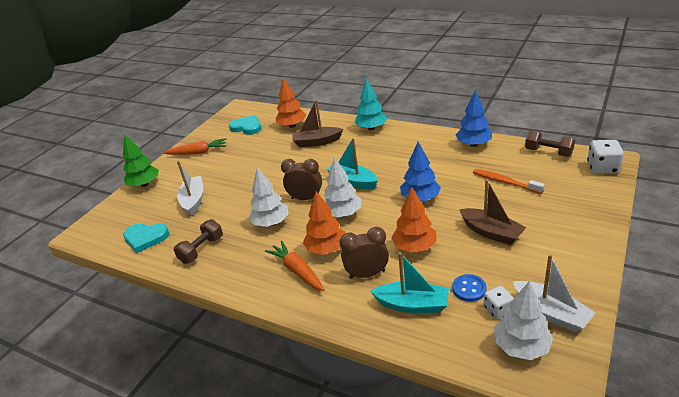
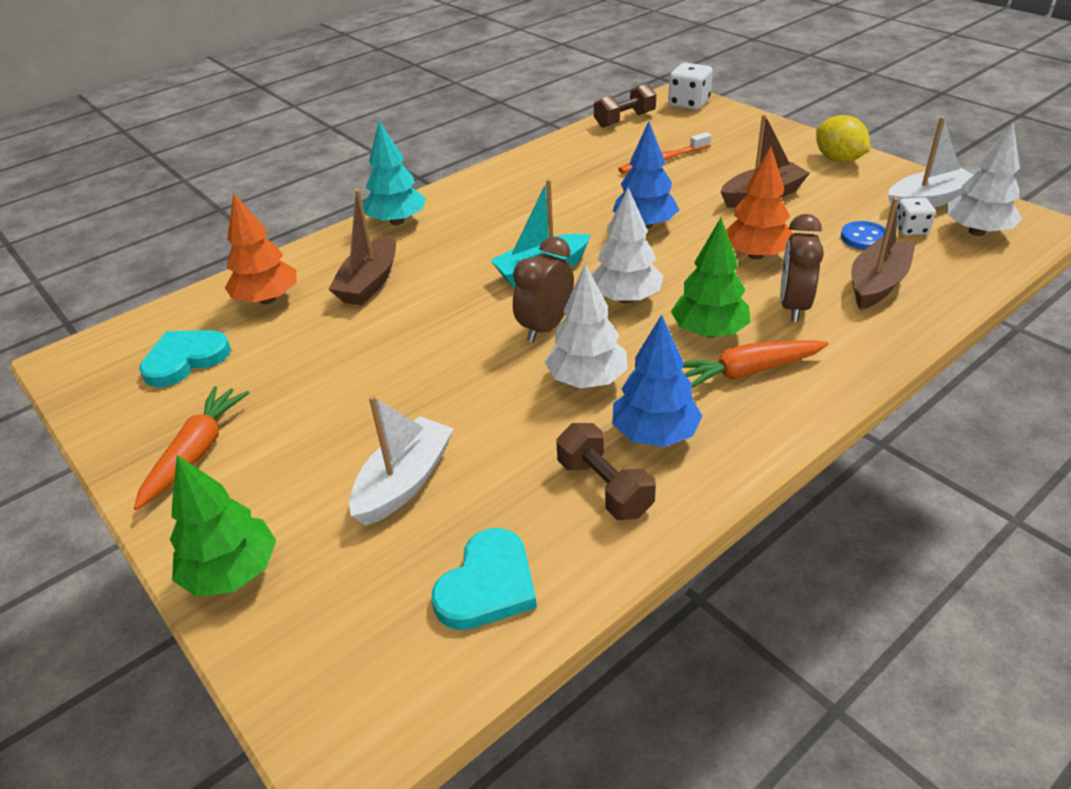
camera: 70 degrees left, 5 degrees up
white boat [177,161,203,216] -> white boat turned 105 degrees clockwise [349,395,454,526]
orange tree [303,191,345,255] -> green tree [671,218,750,338]
turquoise boat [370,252,449,313] -> brown boat [851,197,915,310]
blue tree [456,90,492,147] -> blue tree moved to [612,315,703,447]
none -> yellow lemon [816,115,870,163]

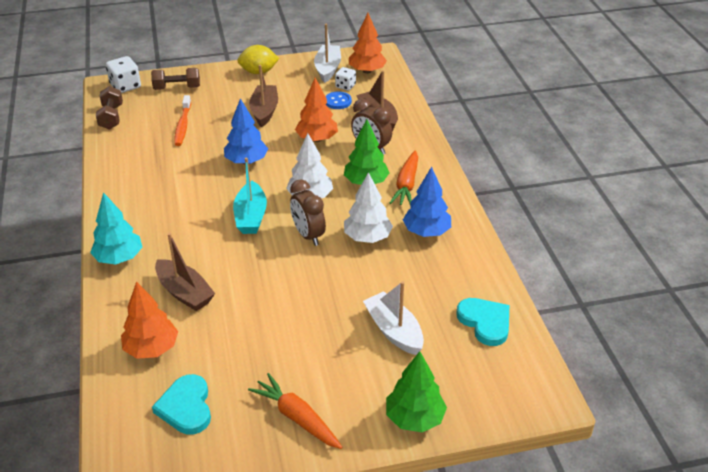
camera: 65 degrees left, 0 degrees up
brown dumbbell [556,423,656,520] -> brown dumbbell moved to [151,68,200,90]
white tree [947,122,1022,236] -> orange tree [349,13,387,74]

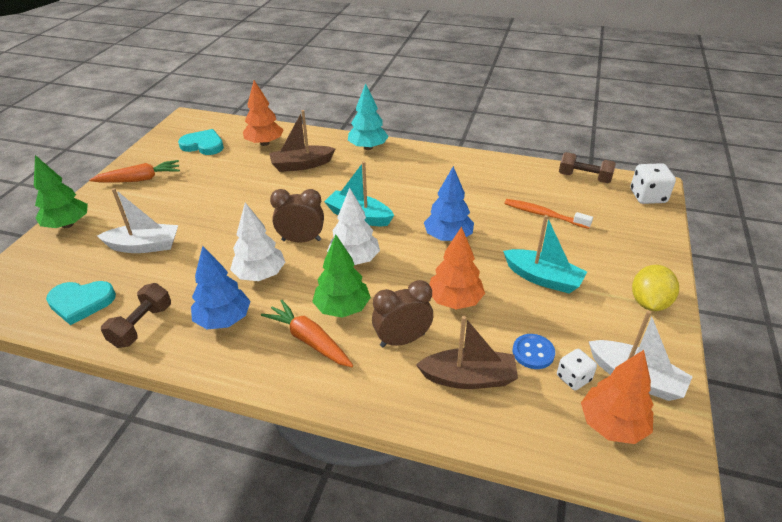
camera: 120 degrees right, 0 degrees up
brown dumbbell [151,68,200,90] -> brown dumbbell moved to [101,283,171,348]
brown boat [249,65,278,127] -> turquoise boat [503,215,587,293]

